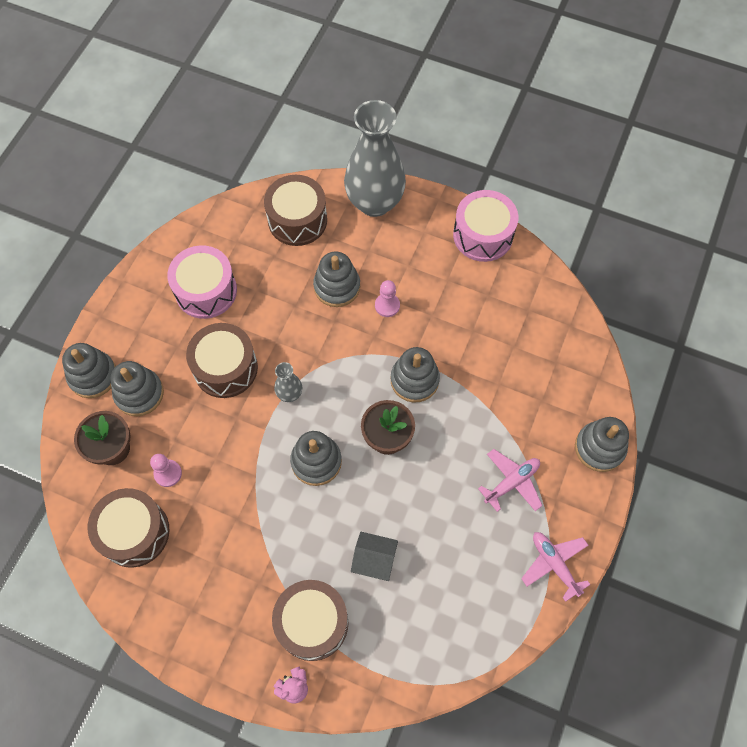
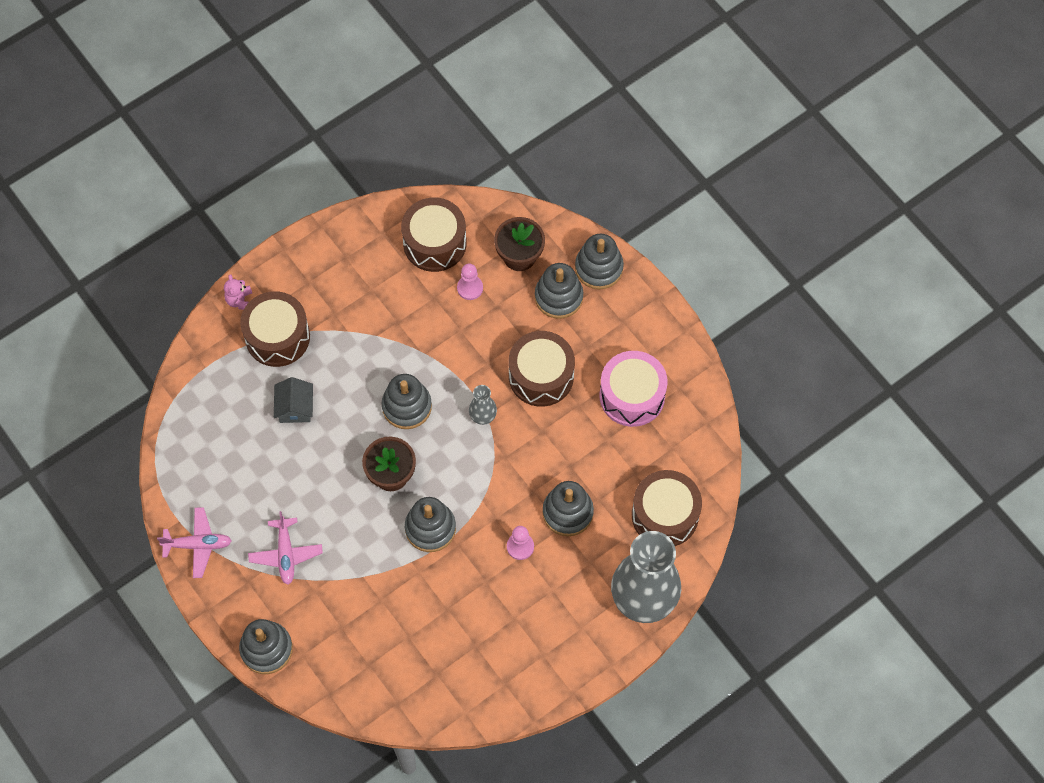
camera: 120 degrees right, 0 degrees up
grey house [351,532,398,581] -> grey house turned 45 degrees counterclockwise [274,377,313,423]
pink drum [453,190,518,262] -> none

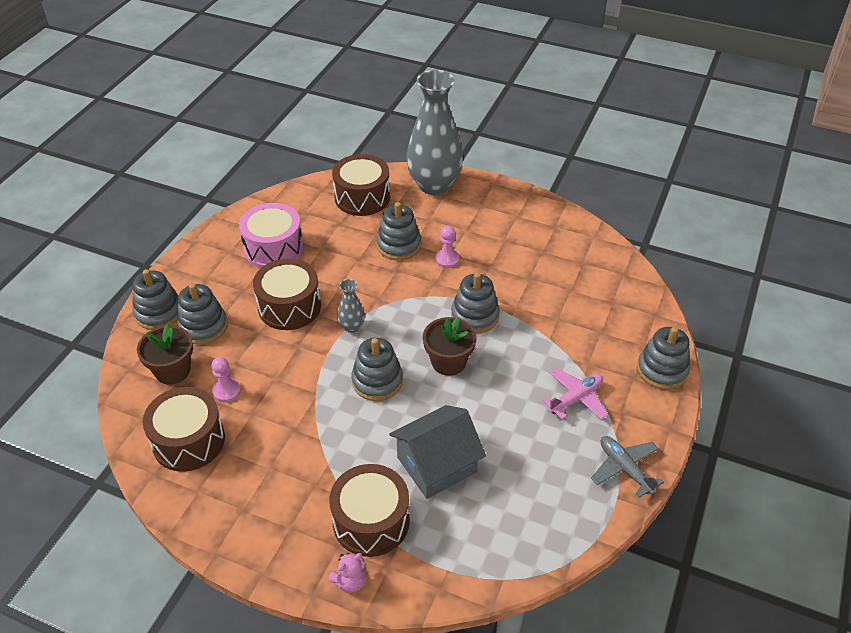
camera: 120 degrees left, 20 degrees down
pink plane [157,507,232,578] -> grey plane [591,436,664,498]
grey house [274,377,313,423] -> grey house [389,405,486,499], size x1.68

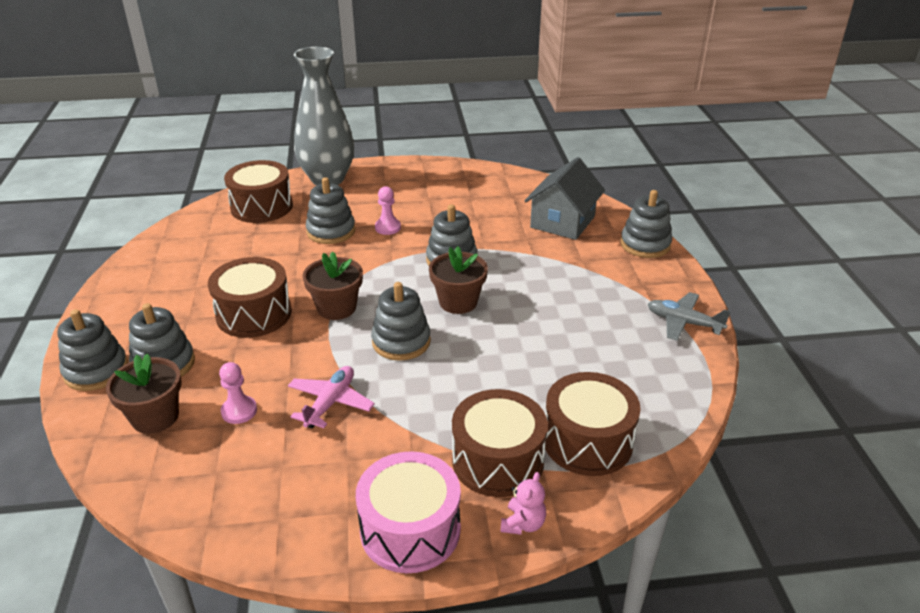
camera: 30 degrees left, 10 degrees down
brown drum [143,387,225,472] -> brown drum moved to [545,372,641,476]
pink drum [239,203,303,268] -> pink drum moved to [356,451,461,573]
grey vase [337,279,365,333] -> brown flower pot [303,252,363,320]
grey house [389,405,486,499] -> grey house moved to [524,157,605,240]
pink plane [542,368,608,420] -> pink plane moved to [288,366,375,429]

